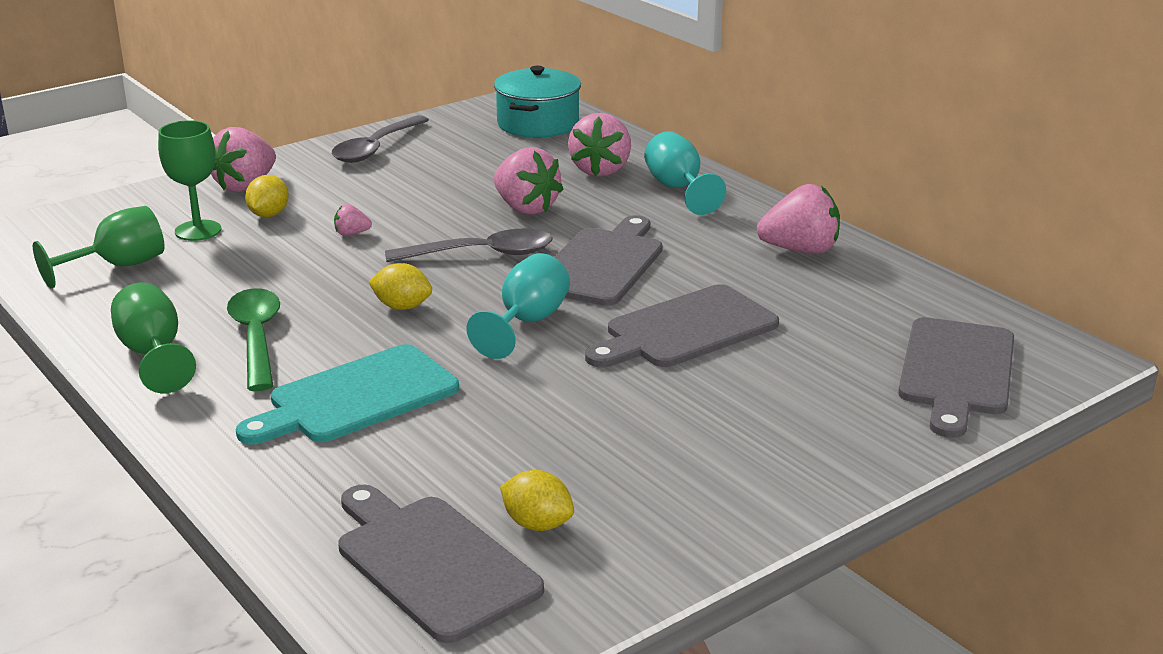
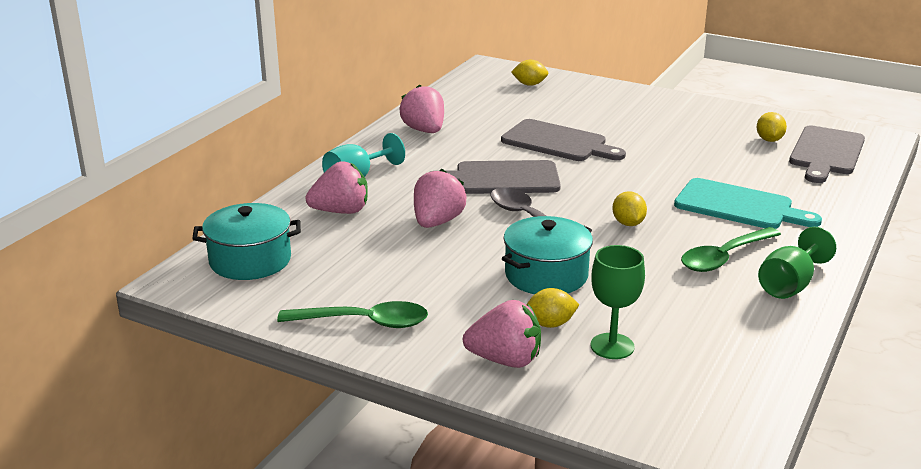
camera: 115 degrees left, 0 degrees up
green goblet [33,206,165,288] -> none
grey spoon [332,115,429,163] -> green spoon [277,301,428,328]
pink strawberry [334,204,372,236] -> turquoise pot [502,216,593,294]
turquoise goblet [466,253,570,359] -> none
grey cutting board [898,317,1014,438] -> yellow lemon [511,60,548,86]

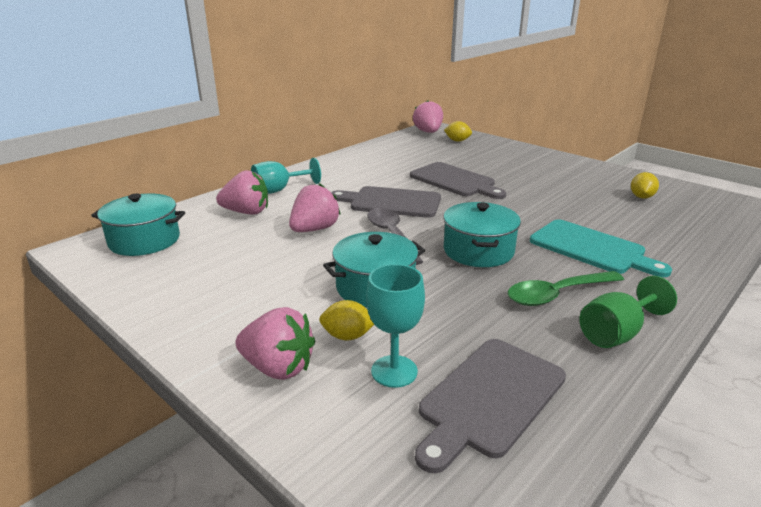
camera: 15 degrees right, 0 degrees up
green spoon [277,301,428,328] -> none
pink strawberry [399,85,444,133] -> pink strawberry moved to [413,100,443,133]
green goblet [591,245,645,359] -> turquoise goblet [366,264,425,388]
yellow lemon [612,191,647,226] -> turquoise pot [443,202,521,267]
grey cutting board [789,125,865,183] -> grey cutting board moved to [415,339,566,473]

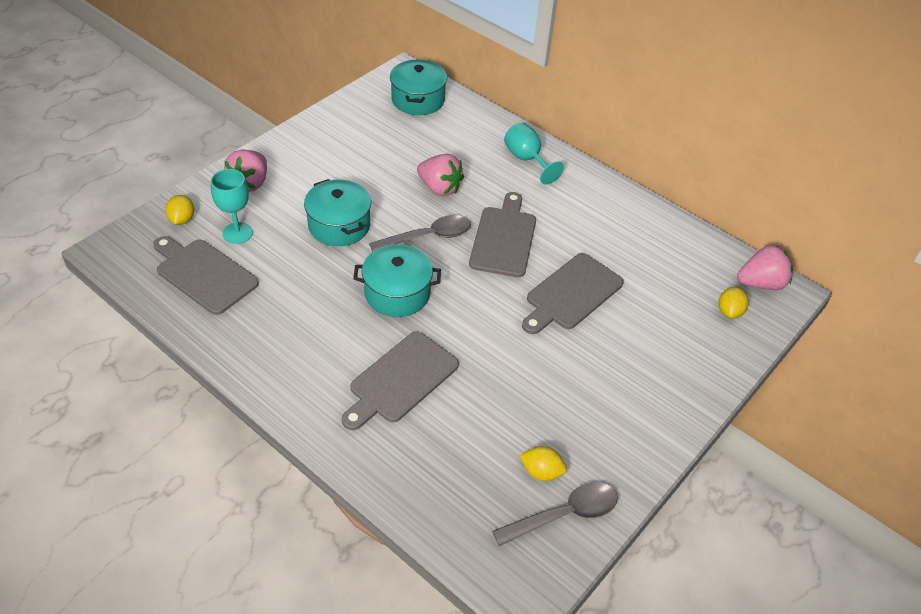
camera: 85 degrees right, 20 degrees up
pink strawberry [216,170,268,214] -> none
yellow lemon [319,300,374,340] -> yellow lemon moved to [165,195,194,225]
green spoon [508,271,624,306] -> none
turquoise cutting board [530,219,672,277] -> grey cutting board [342,331,459,430]
green goblet [579,276,677,348] -> none
none -> grey spoon [492,482,618,546]

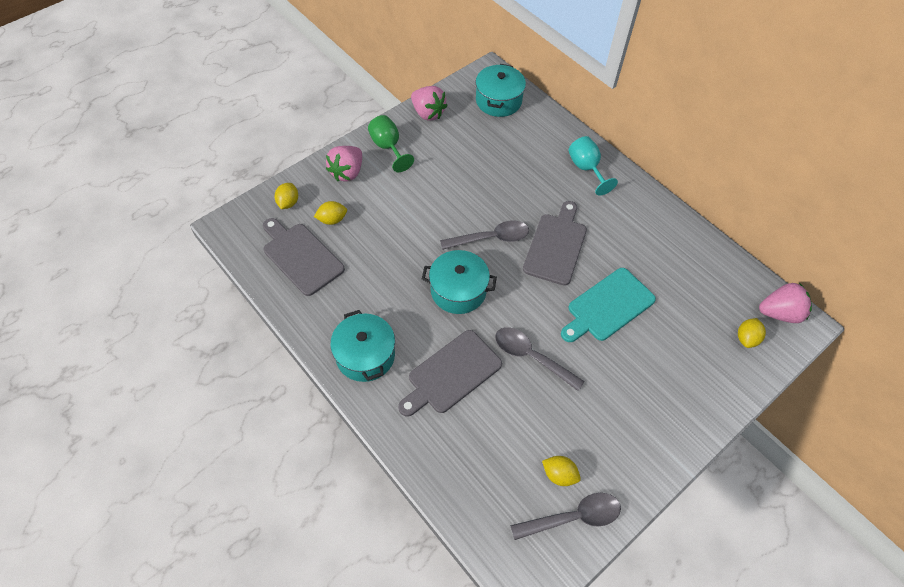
camera: 10 degrees right, 10 degrees up
turquoise goblet [211,169,253,244] -> yellow lemon [314,201,347,225]
turquoise pot [304,179,371,246] -> turquoise pot moved to [330,310,395,382]
pink strawberry [417,154,464,196] -> pink strawberry moved to [411,86,448,121]
grey cutting board [522,253,624,334] -> turquoise cutting board [561,268,656,342]
none -> green goblet [368,115,414,172]
none -> grey spoon [495,327,585,391]

